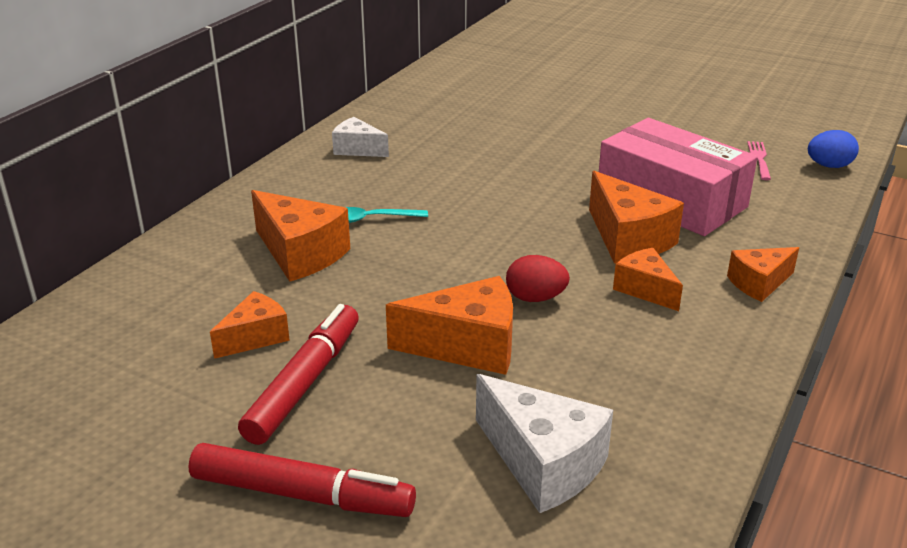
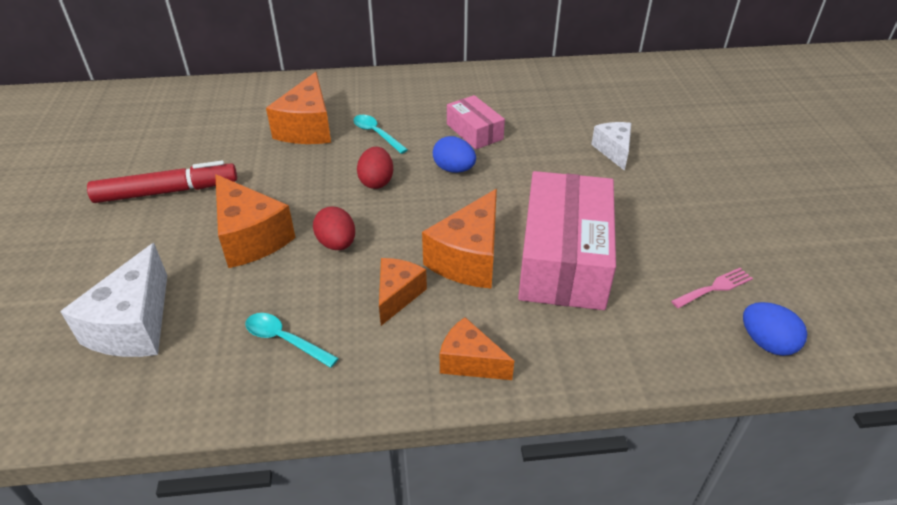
camera: 55 degrees right, 10 degrees up
red marker [189,443,416,517] -> none
orange cheese [210,291,290,359] -> none
white cheese [332,117,389,157] -> white cheese moved to [591,122,631,171]
none -> turquoise spoon [245,313,339,368]
none -> red egg [357,147,393,189]
none -> blue egg [433,136,476,173]
none -> pink box [447,95,505,149]

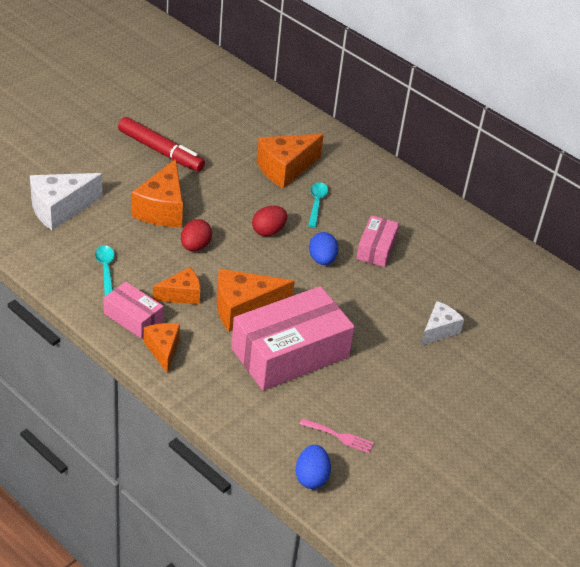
camera: 45 degrees right, 0 degrees up
none -> pink box [103,282,164,338]

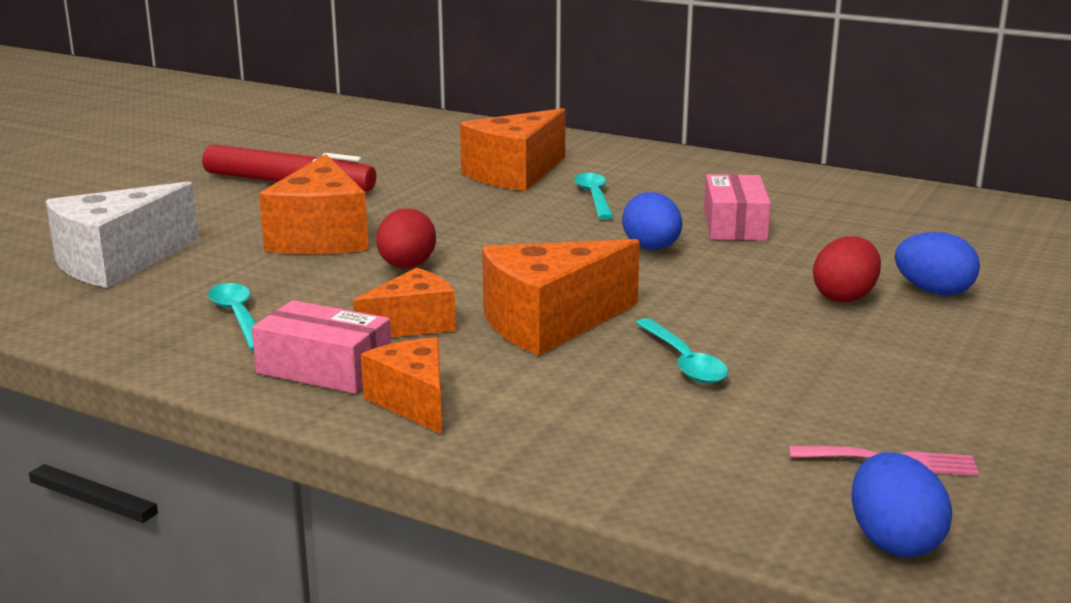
camera: 10 degrees left, 20 degrees down
pink box [231,286,355,391] -> turquoise spoon [636,318,728,384]
red egg [252,206,287,236] -> red egg moved to [813,236,881,302]
white cheese [421,301,464,345] -> blue egg [895,232,980,296]

